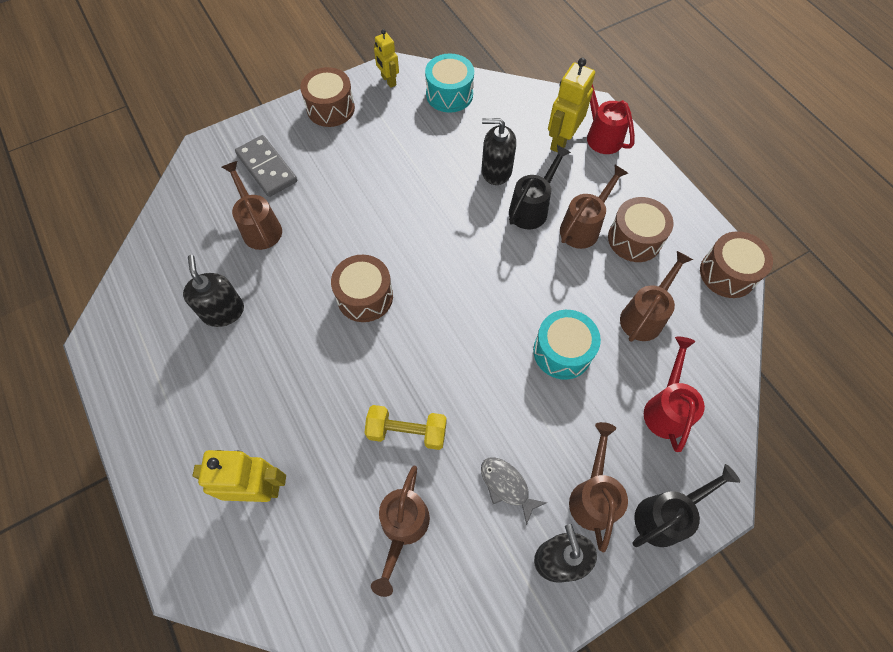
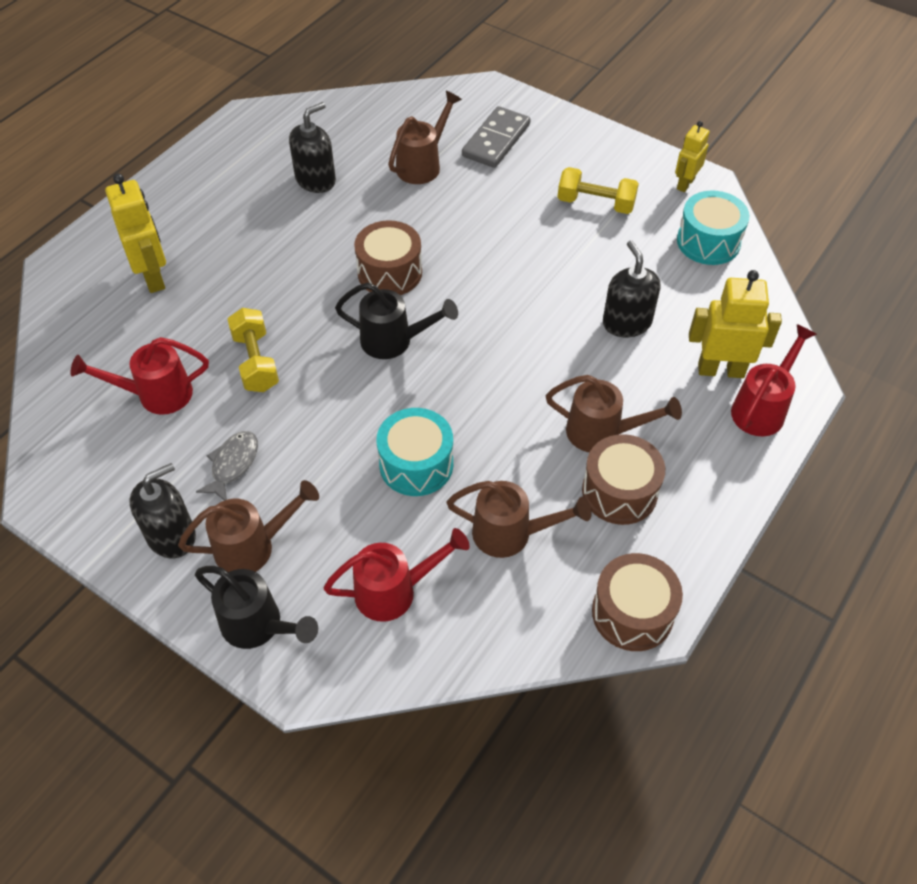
camera: 65 degrees right, 10 degrees down
brown drum [300,67,355,127] -> none
brown watering can [371,466,430,597] -> red watering can [71,337,209,415]
black watering can [509,145,571,230] -> black watering can moved to [335,282,458,359]
none -> yellow dumbbell [558,167,639,214]

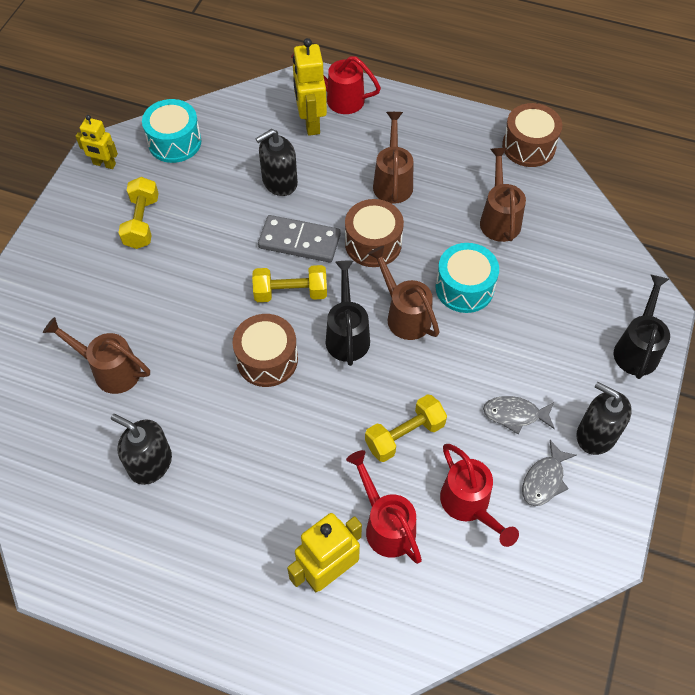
camera: 105 degrees left, 5 degrees up
brown watering can [178,480,319,572] -> brown watering can moved to [368,246,439,340]
red watering can [323,528,470,622] -> red watering can moved to [346,450,422,564]
grey domino [462,106,531,168] -> grey domino moved to [258,215,341,262]
brown drum [582,434,665,525] -> brown drum moved to [345,199,404,267]
none -> yellow dumbbell [252,265,327,302]
none -> grey fish [522,440,576,506]

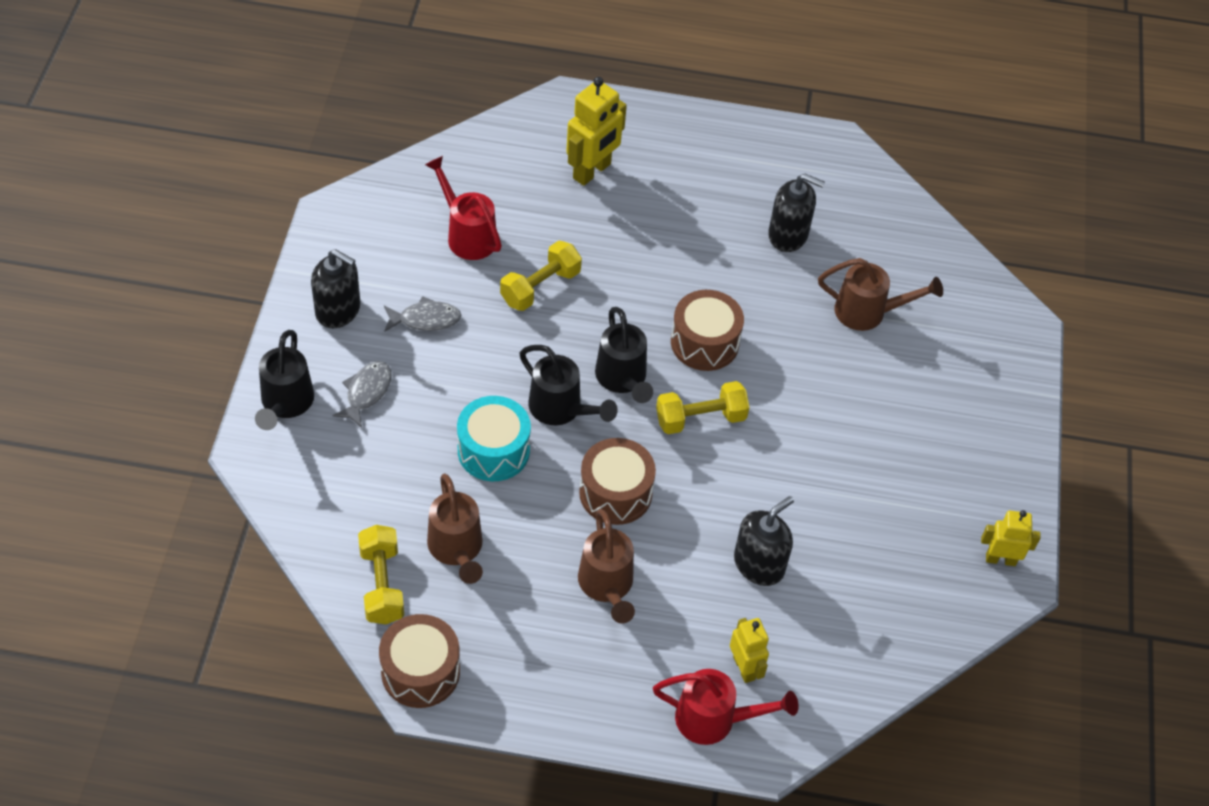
camera: 165 degrees right, 5 degrees down
yellow dumbbell [118,177,159,249] -> yellow dumbbell moved to [358,525,404,624]
turquoise drum [142,99,201,163] -> none
grey domino [258,215,341,262] -> none
yellow robot [293,38,327,136] -> yellow robot [730,618,769,683], size x0.62
red watering can [346,450,422,564] -> none
brown watering can [368,246,439,340] -> black watering can [519,345,618,425]
grey fish [522,440,576,506] -> grey fish moved to [332,361,392,428]

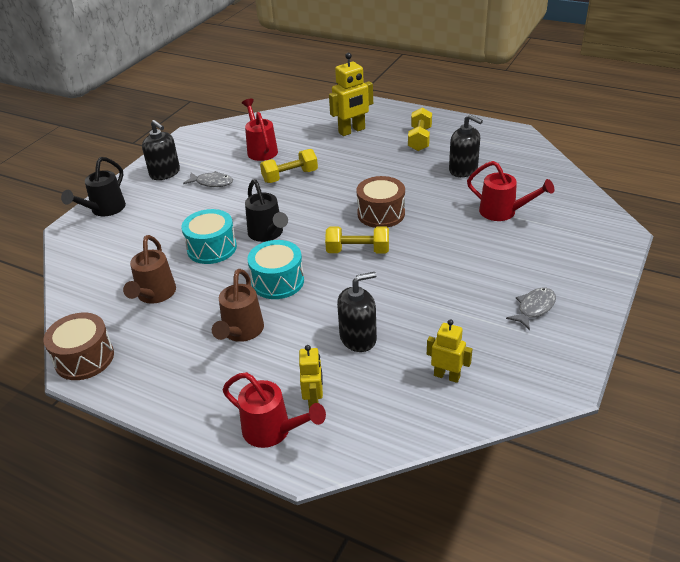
camera: 25 degrees right, 15 degrees down
grey fish [332,361,392,428] -> grey fish moved to [506,287,556,330]
yellow dumbbell [358,525,404,624] -> yellow dumbbell moved to [408,108,432,151]
brown drum [579,438,656,525] -> turquoise drum [247,240,304,299]
black watering can [595,307,653,403] -> none
brown watering can [818,258,943,331] -> red watering can [467,161,554,221]
yellow robot [981,510,1041,566] -> yellow robot moved to [427,319,472,383]

